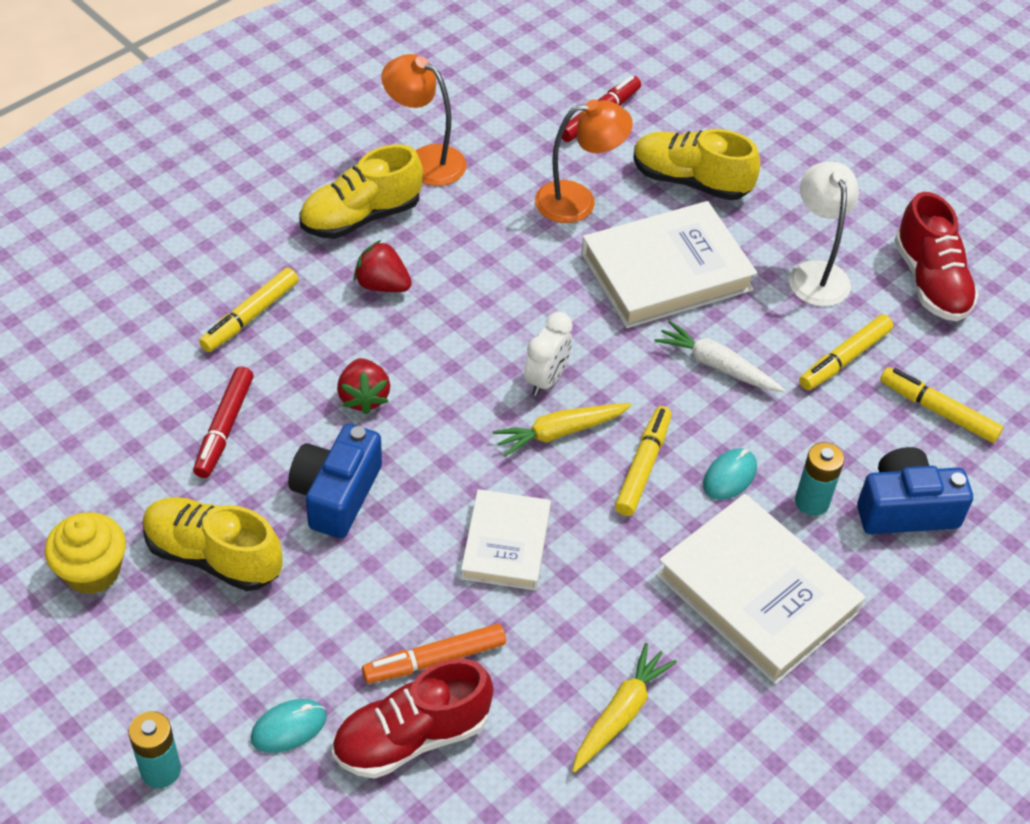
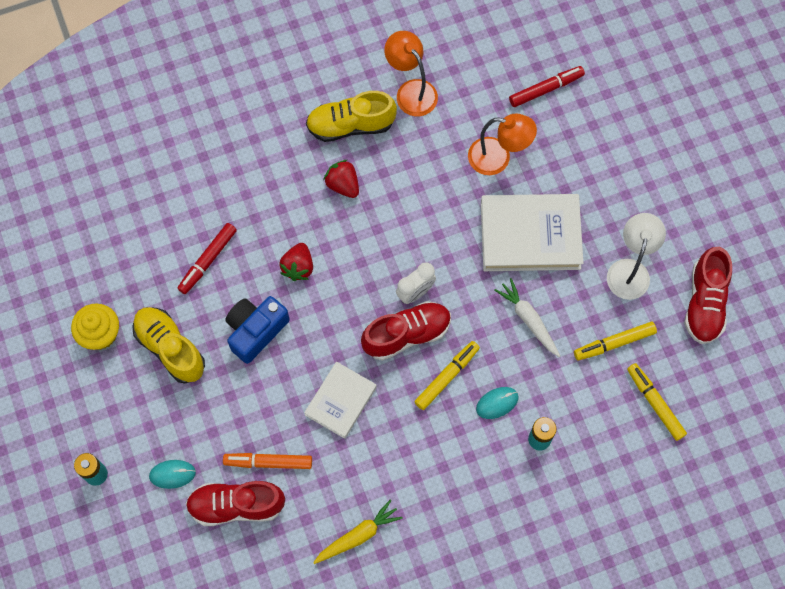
camera: 25 degrees right, 20 degrees up
yellow marker [199,268,298,352] -> none
yellow carrot [492,403,632,457] -> red shoe [361,301,451,361]
yellow shoe [633,129,760,201] -> none
white book [656,494,865,684] -> none
blue camera [857,447,973,534] -> none

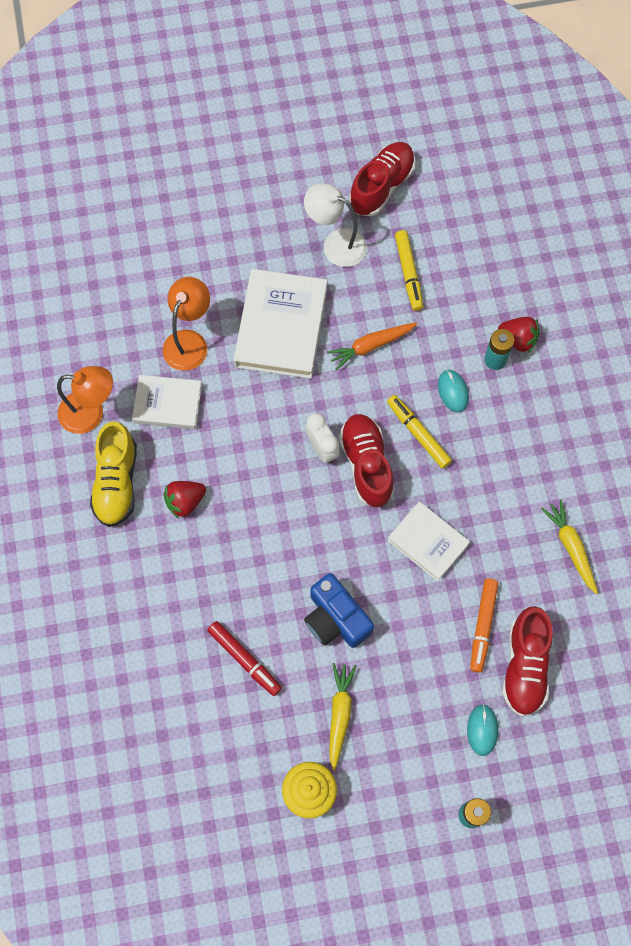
camera: 80 degrees left, 0 degrees up
yellow shoe [132,307,205,383] -> yellow carrot [330,663,357,771]
red strawberry [279,243,313,281] -> red strawberry moved to [498,317,539,353]
orange lamp [384,31,438,116] -> orange lamp turned 150 degrees counterclockwise [57,366,113,434]
white carrot [495,278,560,357] -> orange carrot [327,322,417,370]
red marker [509,66,585,107] -> none
yellow marker [627,363,687,441] -> none
red shoe [684,247,732,344] -> red shoe turned 75 degrees counterclockwise [349,142,415,216]
none -> white book [132,375,202,429]

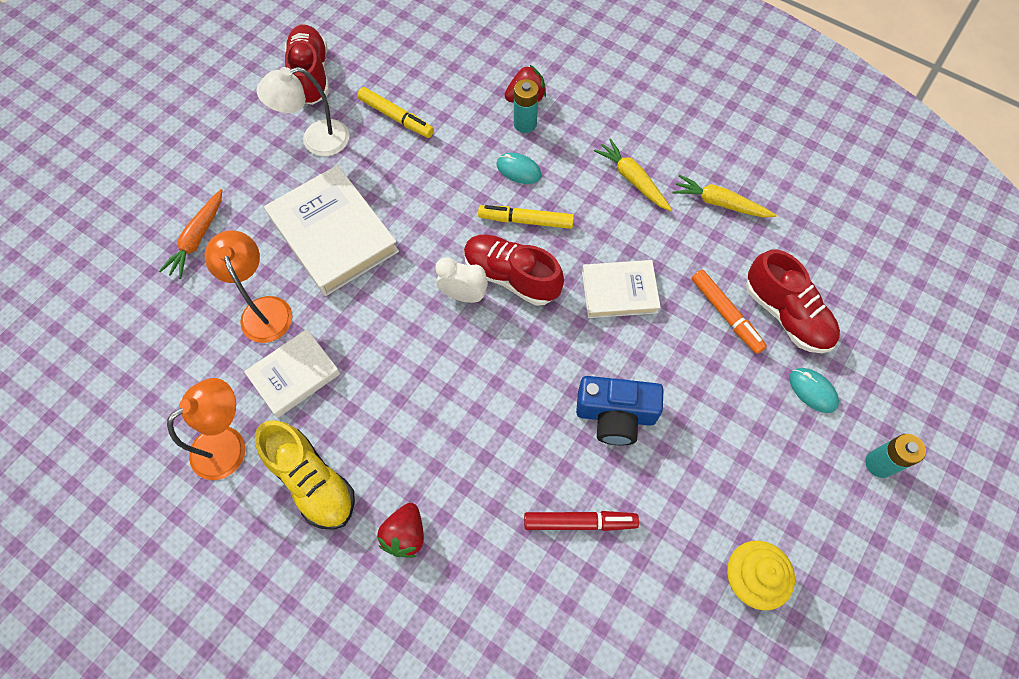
camera: 45 degrees left, 5 degrees down
red strawberry [163,481,206,519] -> red strawberry moved to [377,503,424,558]
orange carrot [327,322,417,370] -> orange carrot moved to [159,189,222,279]
yellow carrot [330,663,357,771] -> yellow carrot moved to [594,138,672,211]

